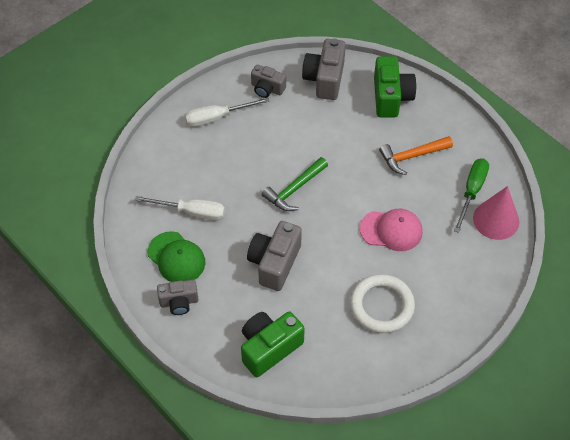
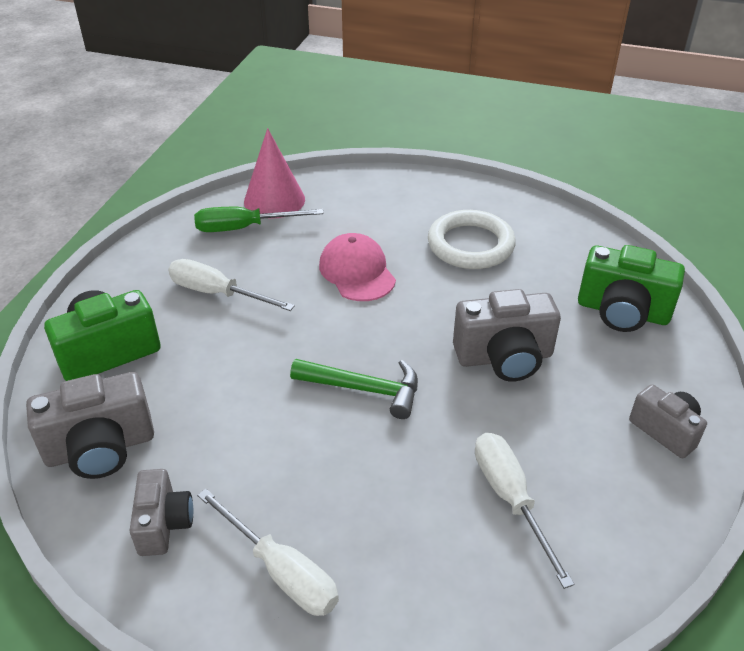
camera: 120 degrees left, 15 degrees down
green cap [147,231,206,282] -> none
orange hammer [379,136,453,175] -> white screwdriver [168,259,295,311]

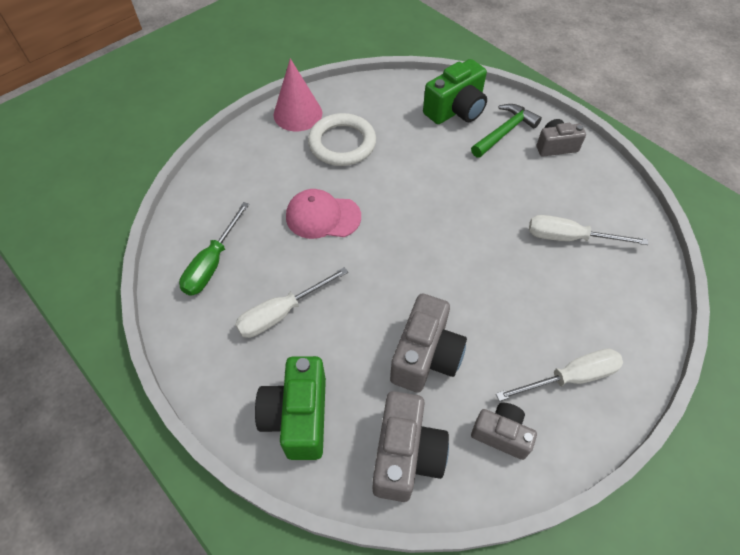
camera: 60 degrees left, 15 degrees up
pink cone [244,128,305,219] -> pink cone moved to [274,58,322,131]
green hammer [290,359,418,419] -> green hammer moved to [471,104,542,158]
grey camera [453,289,561,382] -> grey camera moved to [390,294,467,393]

